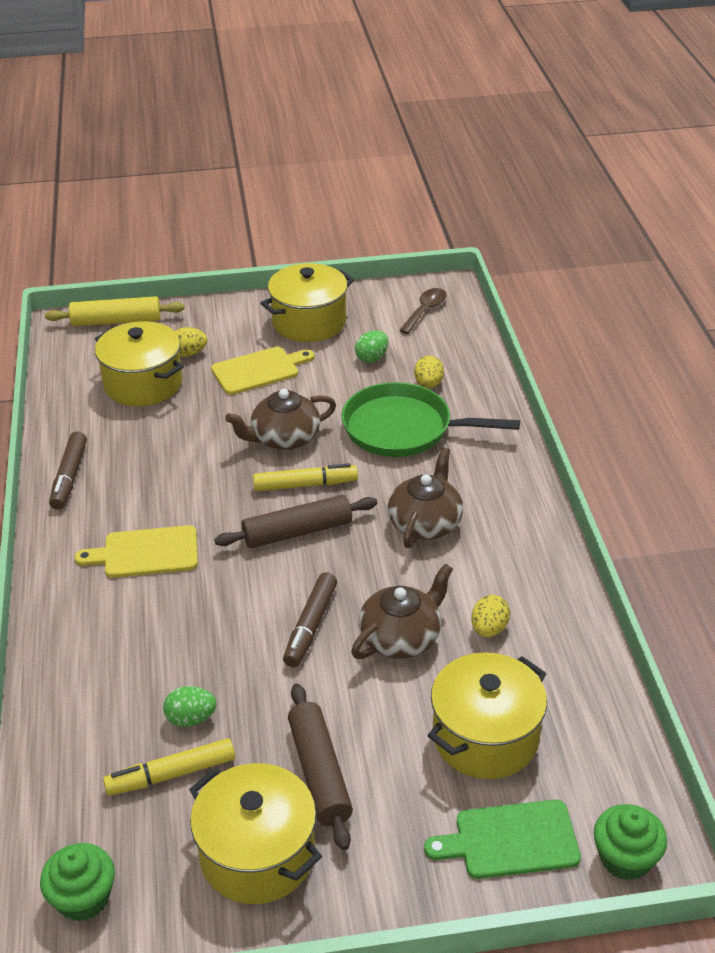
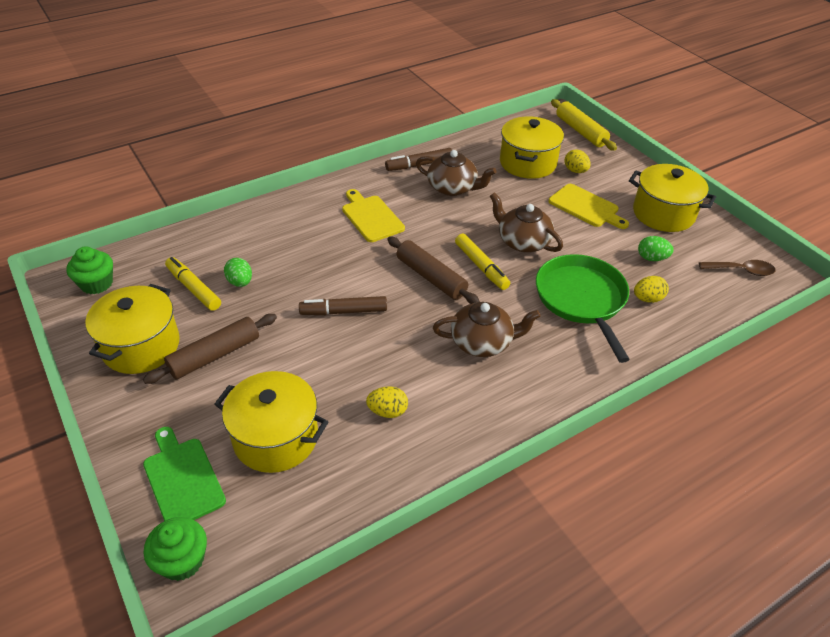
camera: 65 degrees right, 5 degrees up
brown teapot [351,564,453,659] -> brown teapot moved to [416,150,496,196]

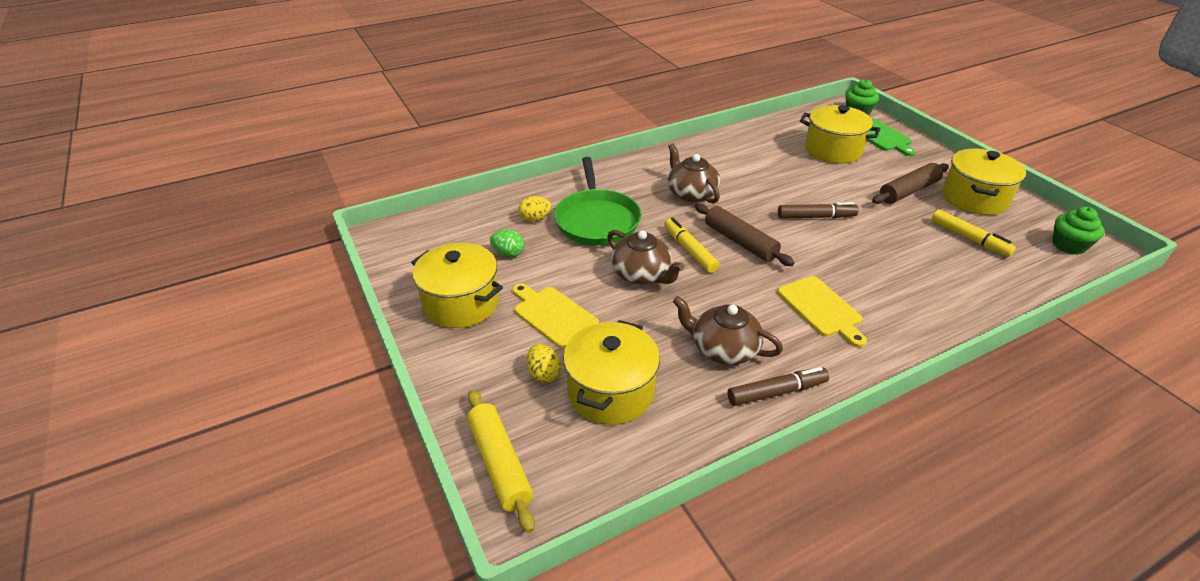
camera: 175 degrees left, 5 degrees down
green egg [224,258,252,287] -> none
yellow egg [366,386,408,418] -> none
brown teapot [433,302,540,357] -> brown teapot turned 60 degrees clockwise [668,143,720,204]
brown spoon [699,260,776,276] -> none

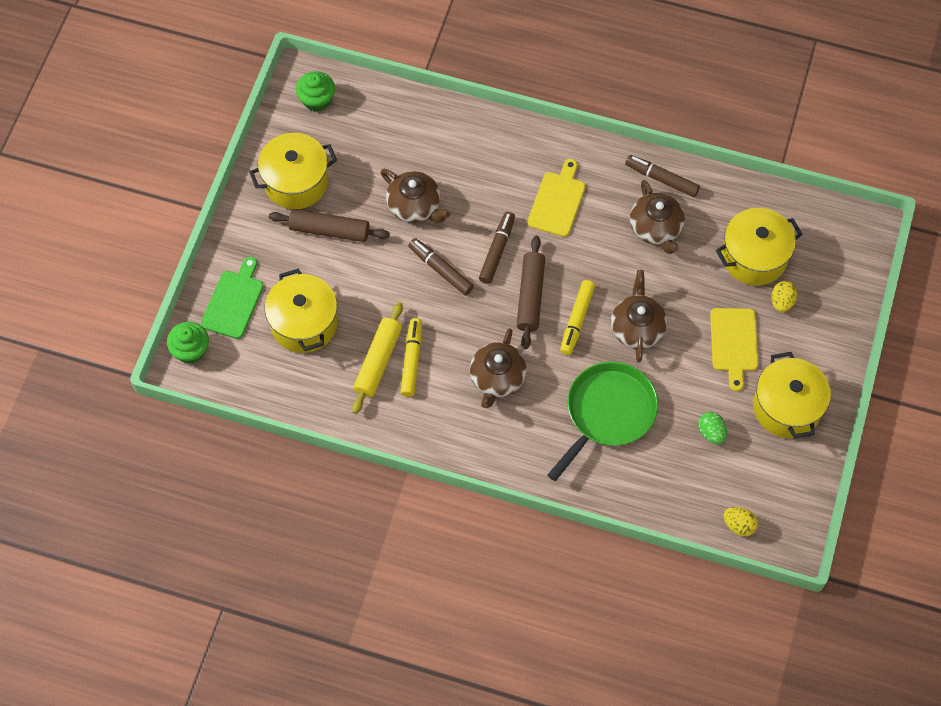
camera: 135 degrees left, 25 degrees up
yellow rolling pin [467,390,535,533] -> yellow rolling pin moved to [352,302,403,414]
yellow egg [518,196,551,222] -> yellow egg moved to [724,507,758,536]
yellow marker [931,209,1016,257] -> yellow marker moved to [400,318,422,397]
none -> brown teapot [381,169,450,223]
none -> brown marker [479,211,515,284]

